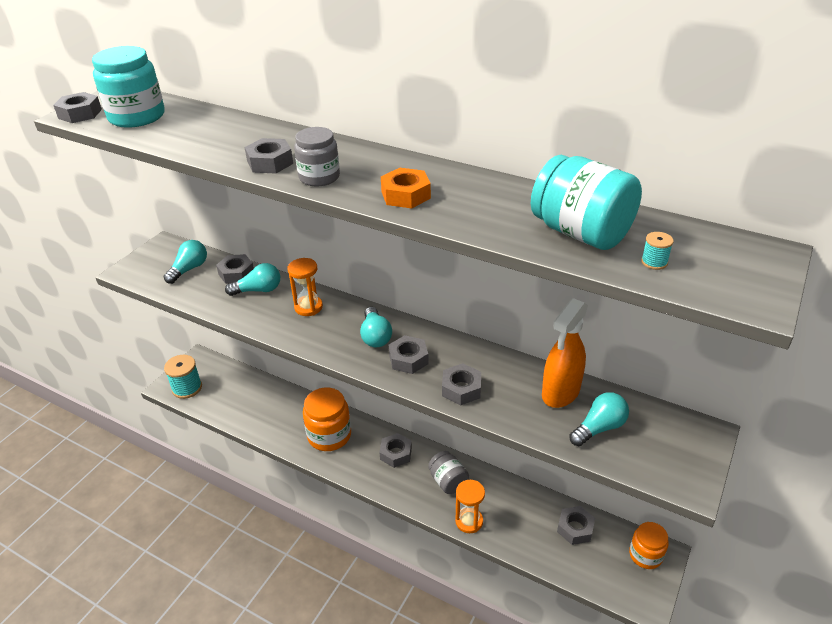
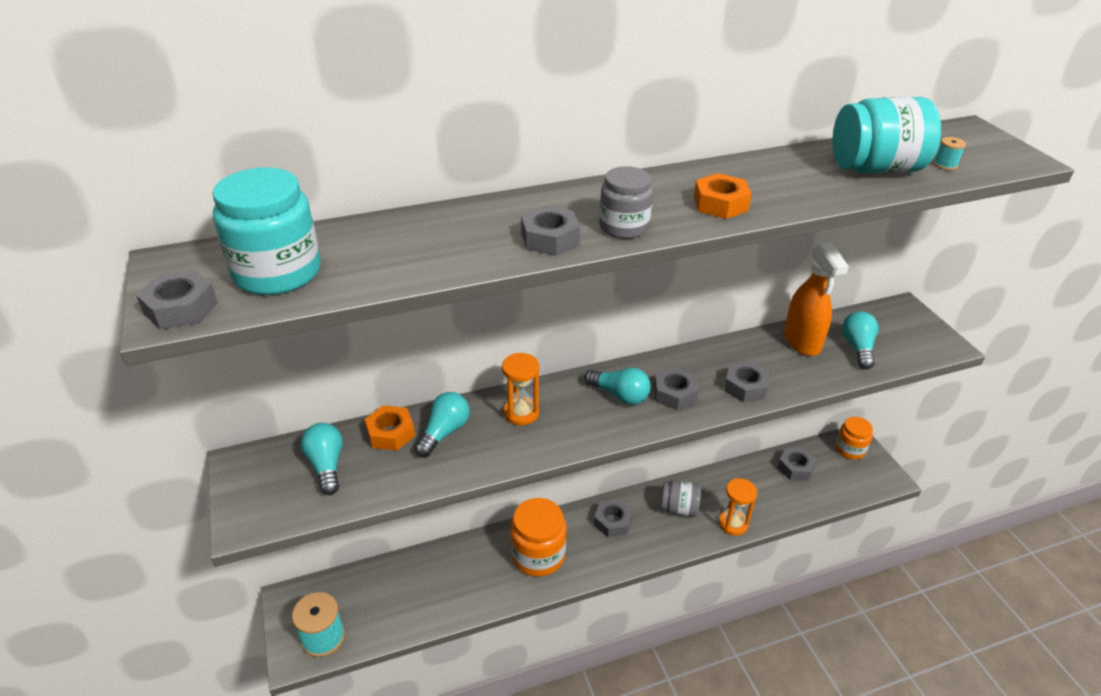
camera: 50 degrees left, 0 degrees up
grey nut [216,254,254,284] -> orange nut [365,405,415,451]

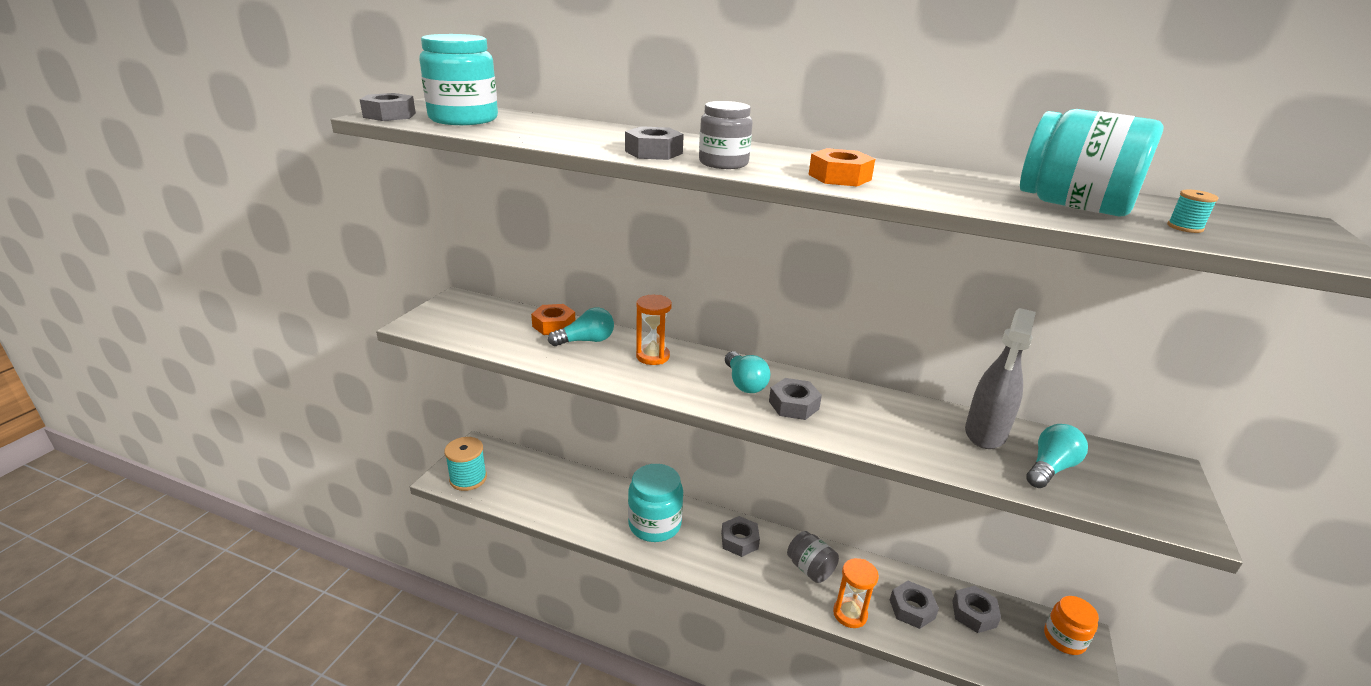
camera: 40 degrees right, 10 degrees down
turquoise light bulb [301,423,343,495] -> none
orange jar [510,498,567,577] -> turquoise jar [628,464,683,542]
grey nut [724,361,770,403] -> grey nut moved to [890,581,939,629]
orange spray bottle [784,242,849,356] -> grey spray bottle [965,308,1036,449]

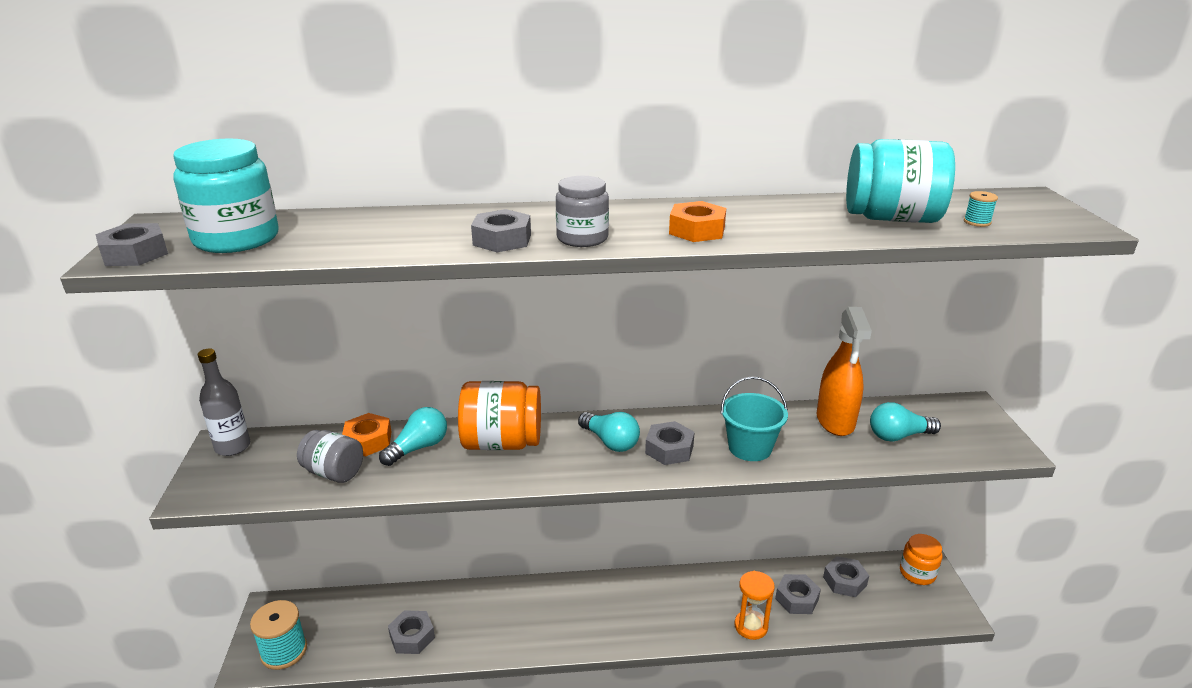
camera: 25 degrees left, 0 degrees up
turquoise jar [628,464,683,542] -> none
orange hourglass [636,295,672,365] -> orange jar [458,381,541,450]
grey nut [721,516,760,557] -> grey nut moved to [388,610,435,654]
grey jar [787,531,839,583] -> grey jar moved to [297,430,363,483]
grey spray bottle [965,308,1036,449] -> orange spray bottle [817,307,872,436]
turquoise light bulb [1026,424,1088,488] -> turquoise light bulb turned 120 degrees counterclockwise [870,402,941,442]
none -> grey bottle [198,348,250,456]
none -> turquoise bucket [721,376,788,461]

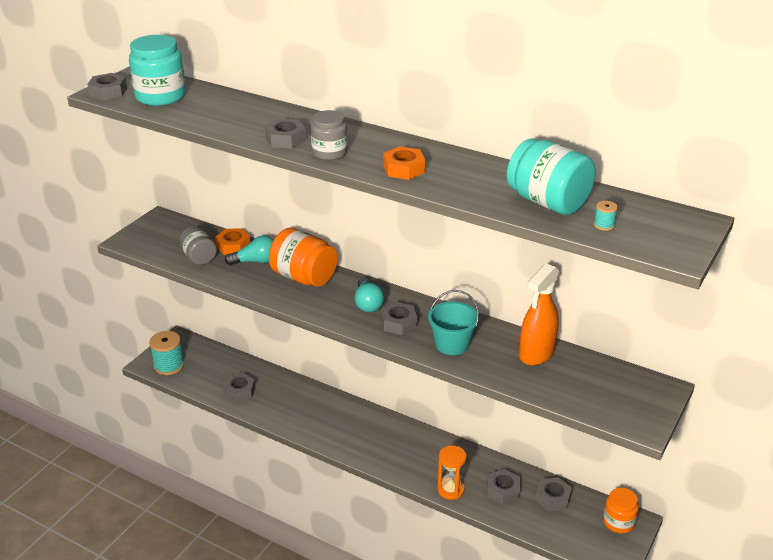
camera: 35 degrees right, 5 degrees up
grey bottle [198,348,250,456] -> none
turquoise light bulb [870,402,941,442] -> none

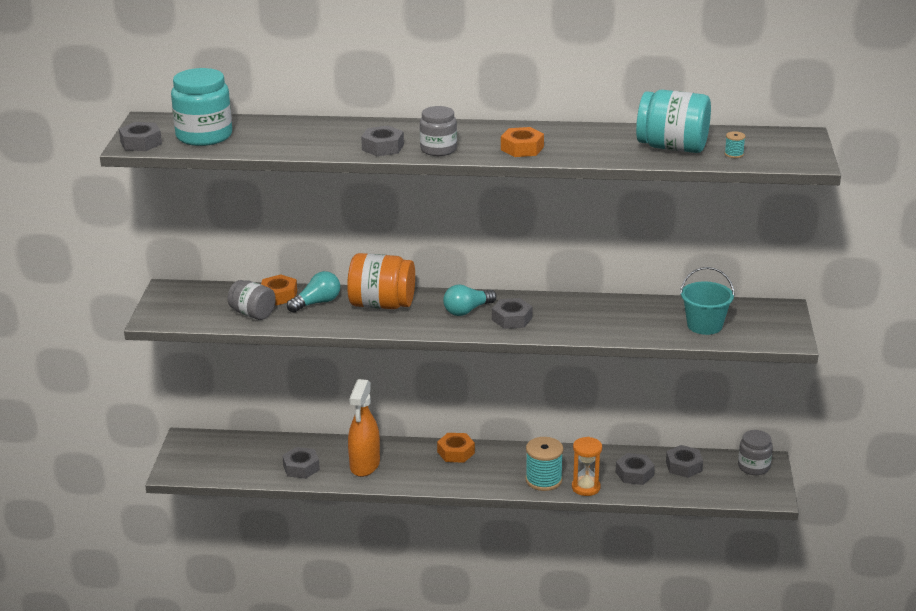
camera: 25 degrees left, 5 degrees down
turquoise spool [149,331,184,375] -> turquoise spool moved to [525,437,563,491]
turquoise light bulb [355,277,384,312] -> turquoise light bulb turned 90 degrees clockwise [443,284,496,316]
turquoise bucket [428,290,479,355] -> turquoise bucket moved to [680,267,735,335]
orange spray bottle [519,264,559,366] -> orange spray bottle moved to [348,379,380,477]
orange jar [603,488,639,533] -> grey jar [738,430,773,475]
none -> orange nut [437,433,475,463]

